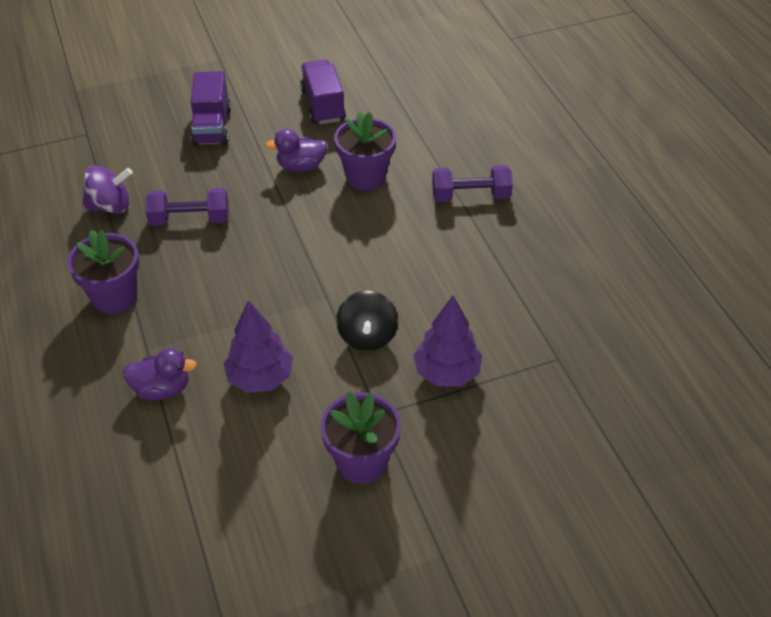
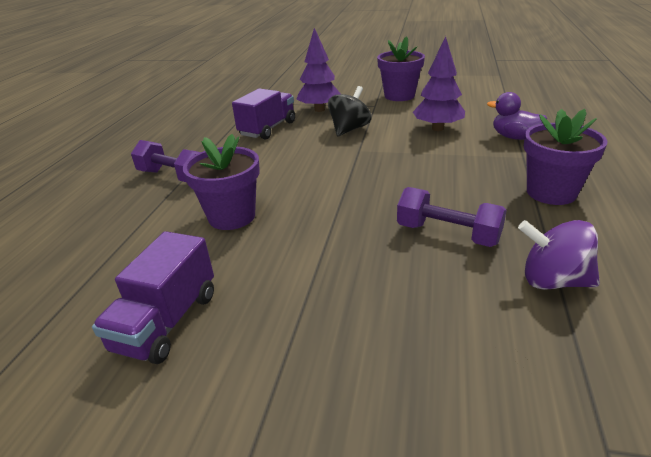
camera: 145 degrees left, 15 degrees down
purple truck [191,71,231,146] -> purple truck moved to [232,88,295,140]
purple duck [265,129,328,172] -> none

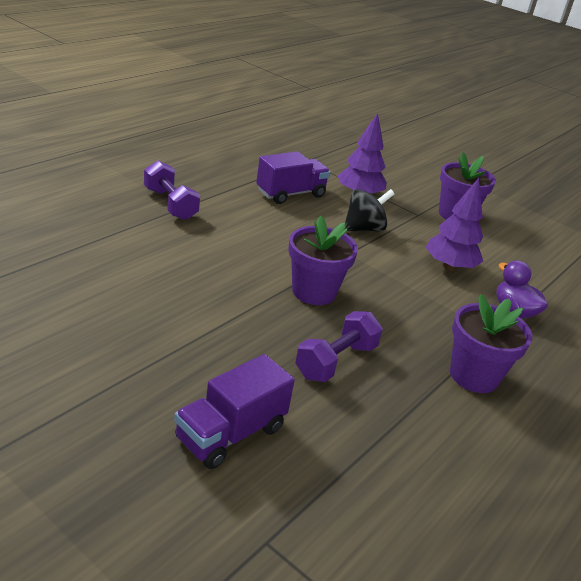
camera: 20 degrees right, 0 degrees up
purple truck [92,231,214,364] -> purple truck moved to [174,354,295,469]
purple flower pot [183,134,260,230] -> purple flower pot moved to [288,216,358,305]
purple dumbbell [397,187,507,247] -> purple dumbbell turned 75 degrees clockwise [295,311,383,382]
purple spinning top [518,220,600,290] -> none

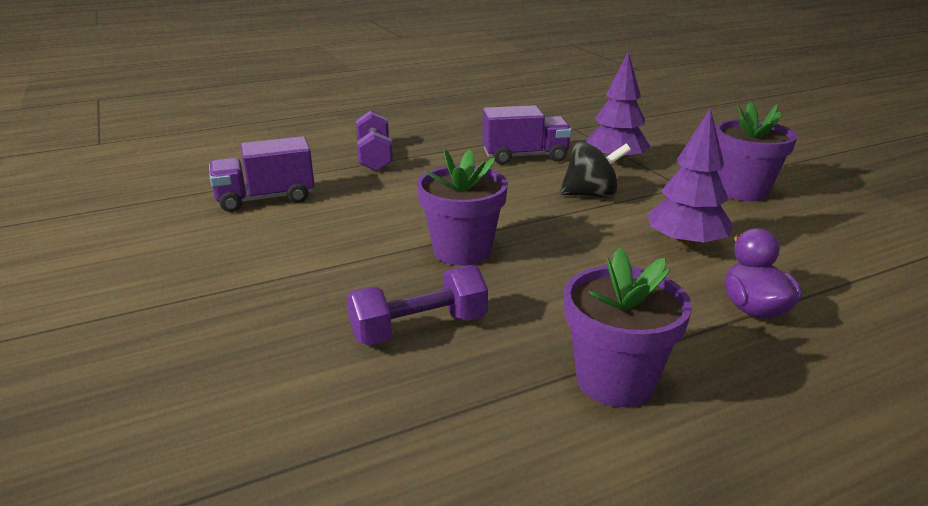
camera: 30 degrees right, 5 degrees down
purple truck [174,354,295,469] -> purple truck moved to [209,136,315,212]

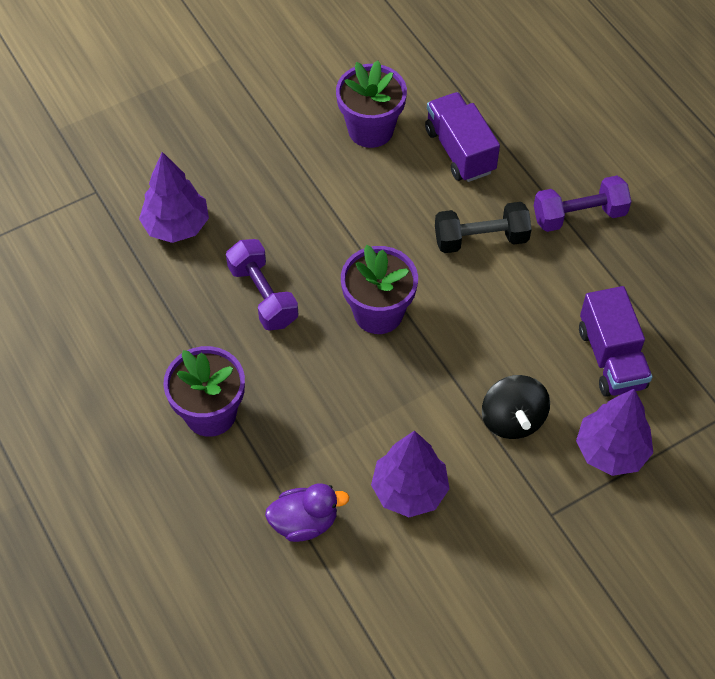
camera: 85 degrees right, 30 degrees up
purple flower pot [716,102,797,202] -> purple flower pot moved to [336,61,407,148]
none -> purple tree [139,152,209,243]
none -> black dumbbell [435,202,532,253]

